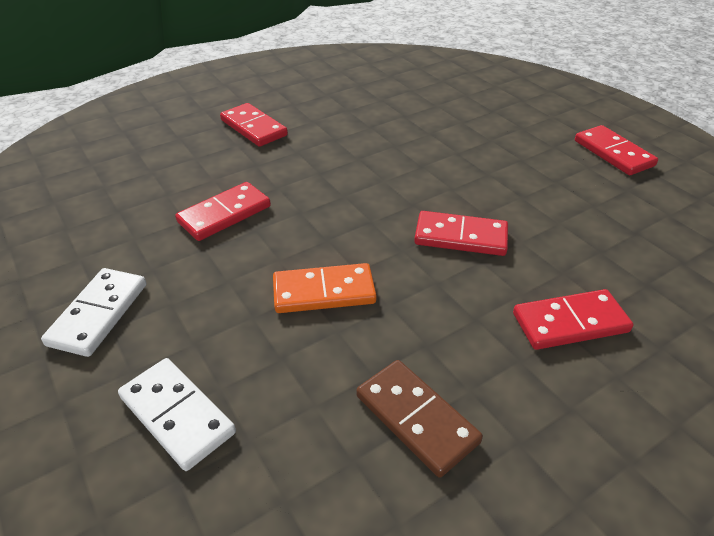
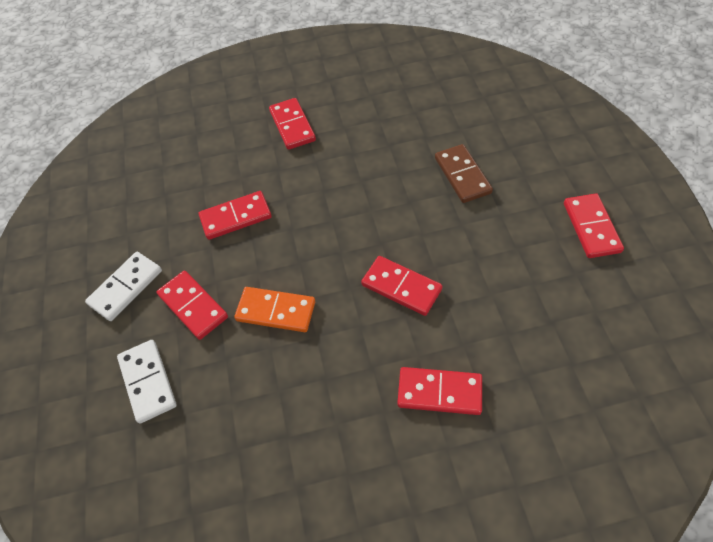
camera: 25 degrees right, 15 degrees up
brown domino [356,360,483,478] -> brown domino moved to [435,144,493,203]
none -> red domino [157,271,228,340]

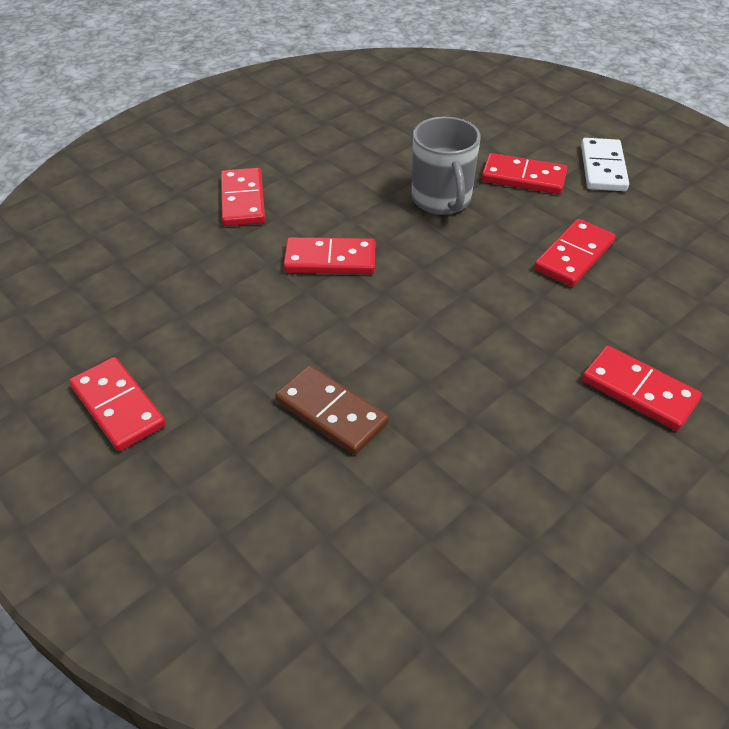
camera: 145 degrees right, 10 degrees down
white domino [117,340,177,423] -> none
orange domino [234,287,315,332] -> grey mug [412,117,481,215]
red domino [397,367,482,415] -> red domino turned 75 degrees counterclockwise [221,168,265,226]

